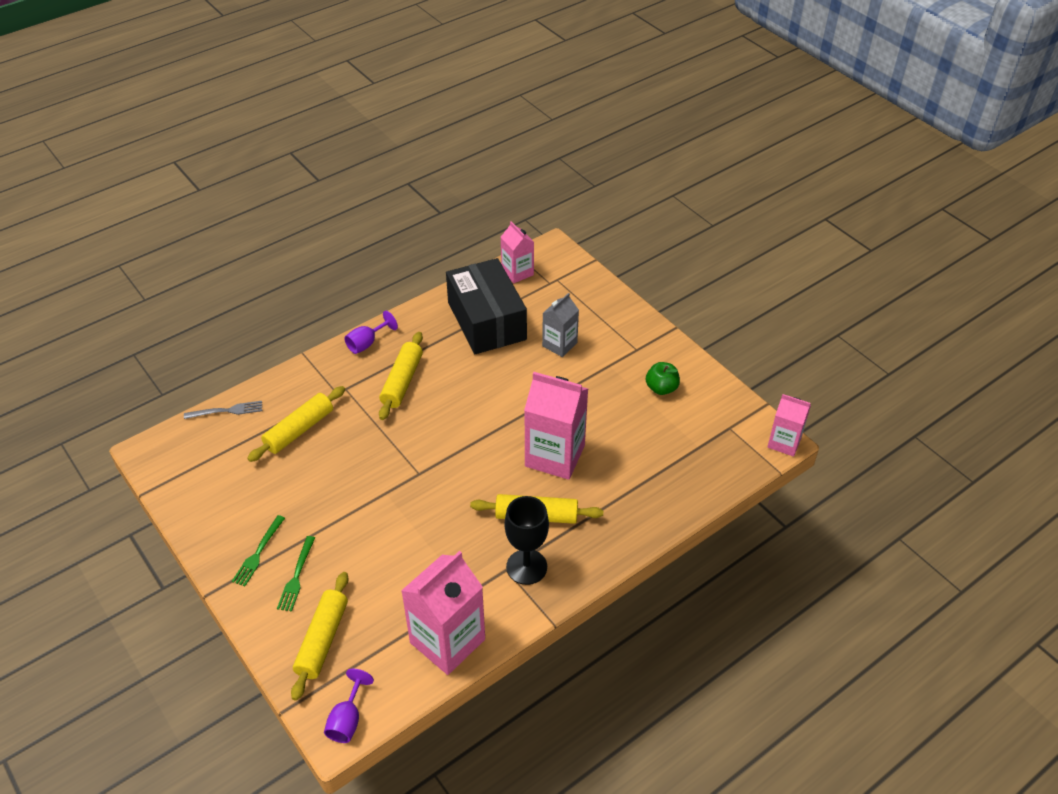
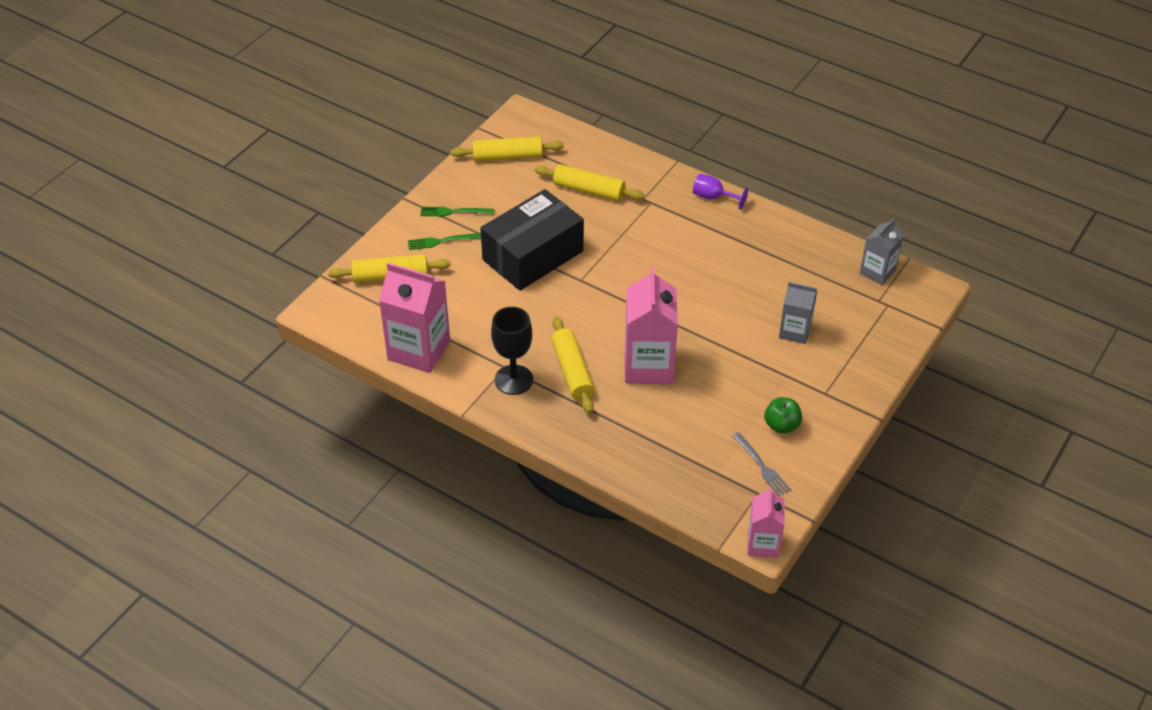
camera: 70 degrees right, 0 degrees up
grey fork [184,401,262,419] -> grey fork moved to [732,432,791,496]
purple goblet [324,669,374,743] -> none
yellow rolling pin [379,332,423,420] -> yellow rolling pin moved to [451,136,564,162]
black box [446,258,527,354] -> black box moved to [480,189,584,291]
pink carton [501,221,534,283] -> grey carton [860,218,903,285]

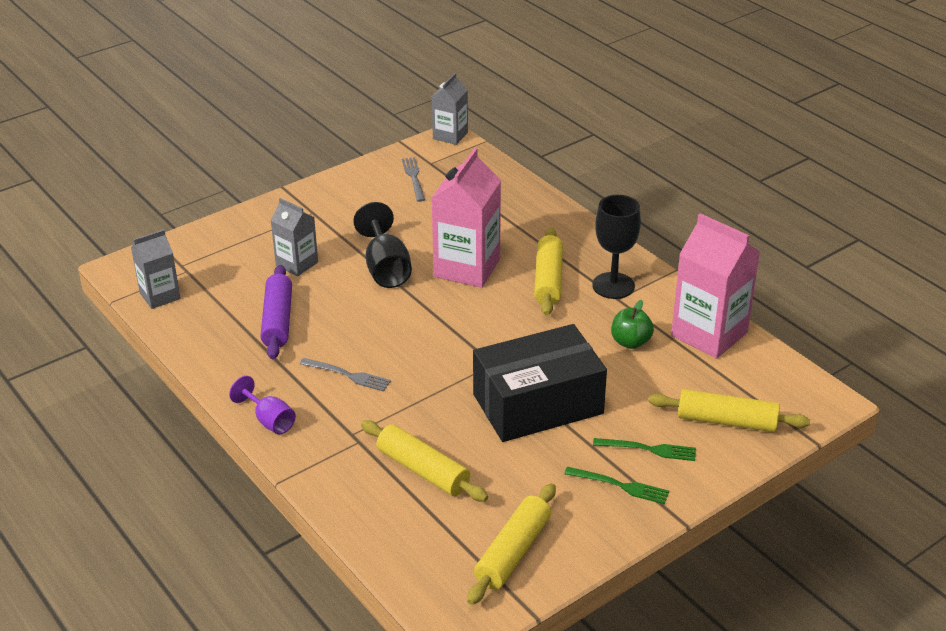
camera: 160 degrees left, 10 degrees down
yellow rolling pin [451,136,564,162] -> yellow rolling pin turned 75 degrees counterclockwise [467,483,556,605]
pink carton [747,487,784,558] -> grey carton [432,73,468,145]
green apple [764,397,802,434] -> green apple moved to [611,300,654,349]
none -> purple rolling pin [260,265,292,359]
none -> grey fork [299,358,391,392]
none -> black goblet [353,202,412,288]

